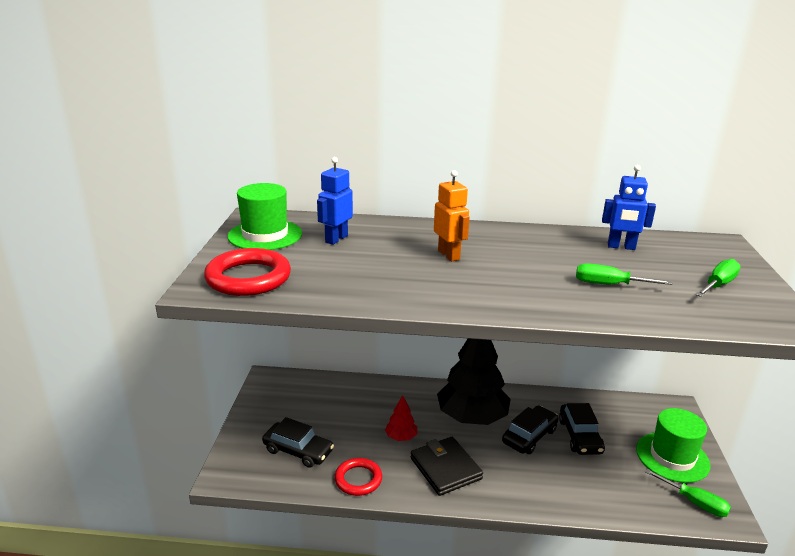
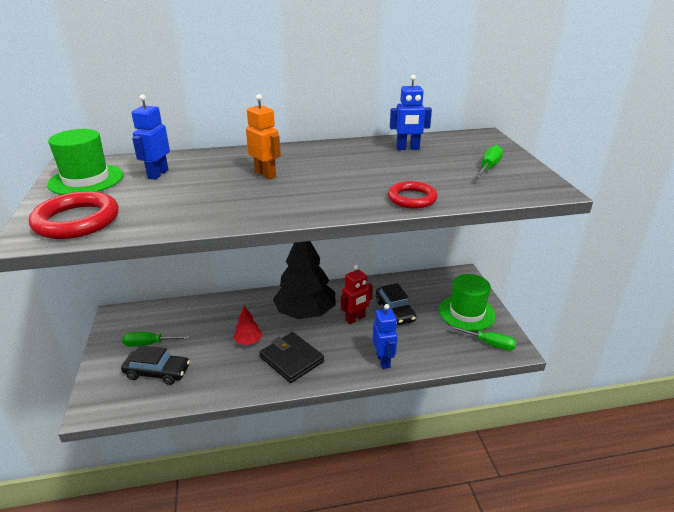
camera: 15 degrees left, 5 degrees up
red ring [334,458,382,496] -> red ring moved to [388,181,438,209]
black car [502,405,559,454] -> red robot [341,265,373,324]
green screwdriver [576,263,673,285] -> green screwdriver moved to [122,332,190,346]
none -> blue robot [373,304,398,369]

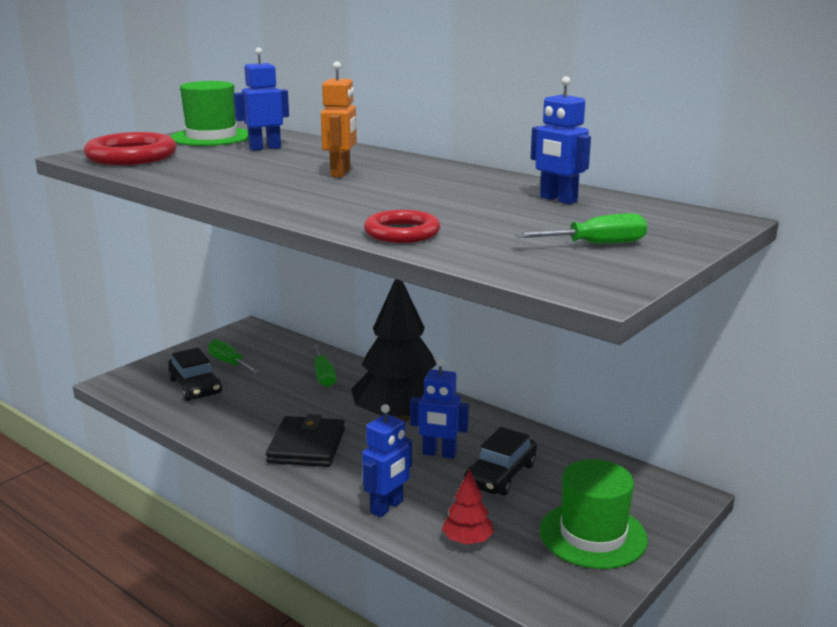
camera: 50 degrees right, 10 degrees down
red tree [233,306,262,345] -> red tree moved to [442,469,494,544]
red robot [341,265,373,324] -> blue robot [410,358,469,459]
green screwdriver [450,326,517,350] -> green screwdriver moved to [313,345,336,387]

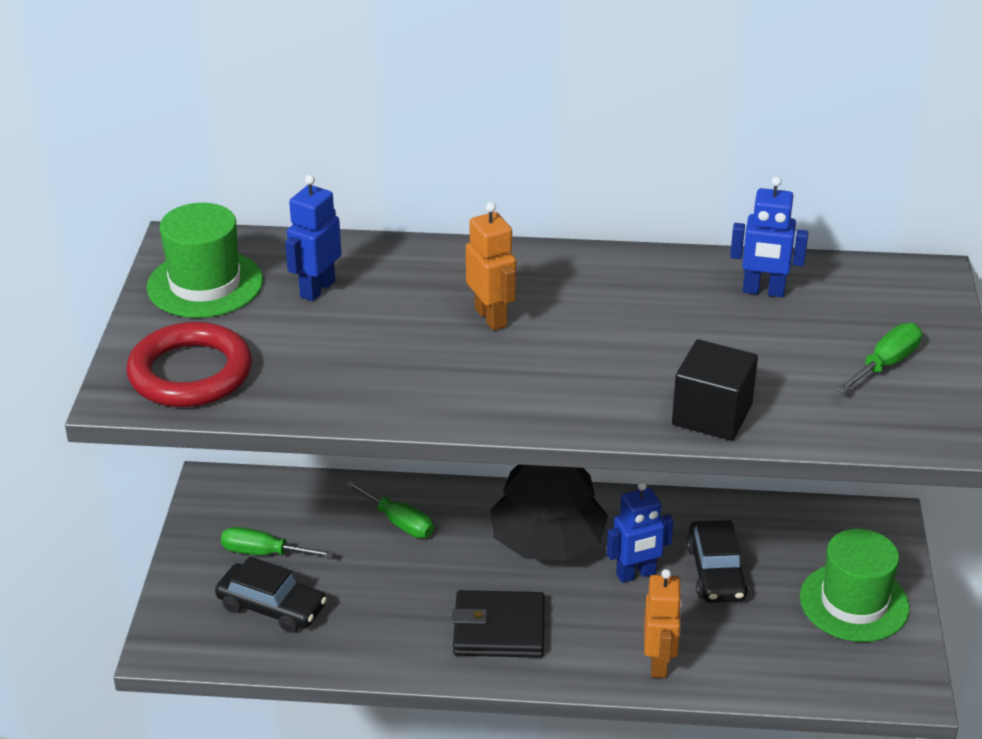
camera: 35 degrees left, 15 degrees up
black wallet [266,414,345,467] -> black wallet turned 60 degrees counterclockwise [452,590,545,658]
blue robot [362,404,412,517] -> orange robot [644,569,682,678]
red ring [364,210,440,243] -> black cube [672,339,758,441]
red tree [442,469,494,544] -> none

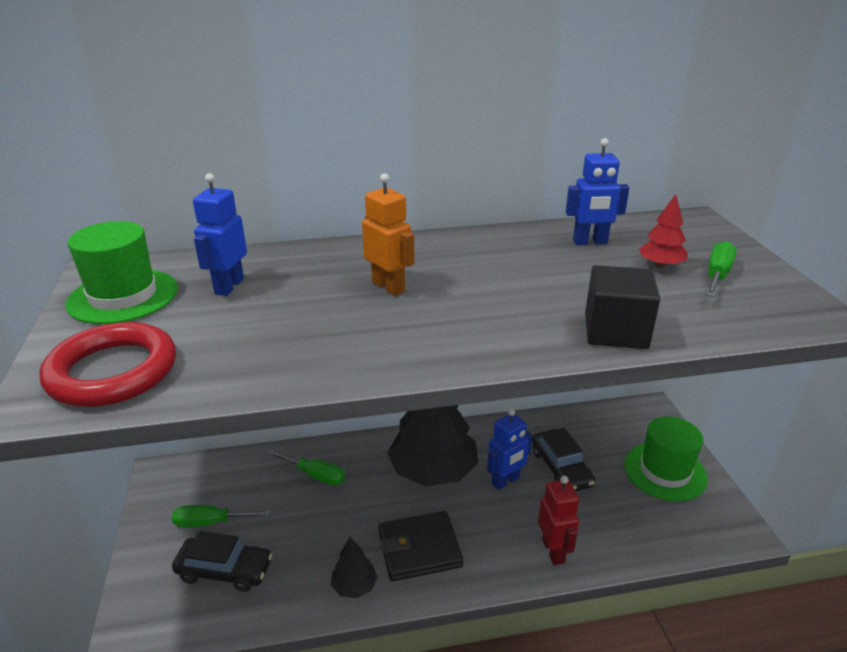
camera: 15 degrees left, 5 degrees down
orange robot [644,569,682,678] -> red robot [538,476,579,565]
none -> black tree [331,537,378,598]
none -> red tree [638,194,688,268]

